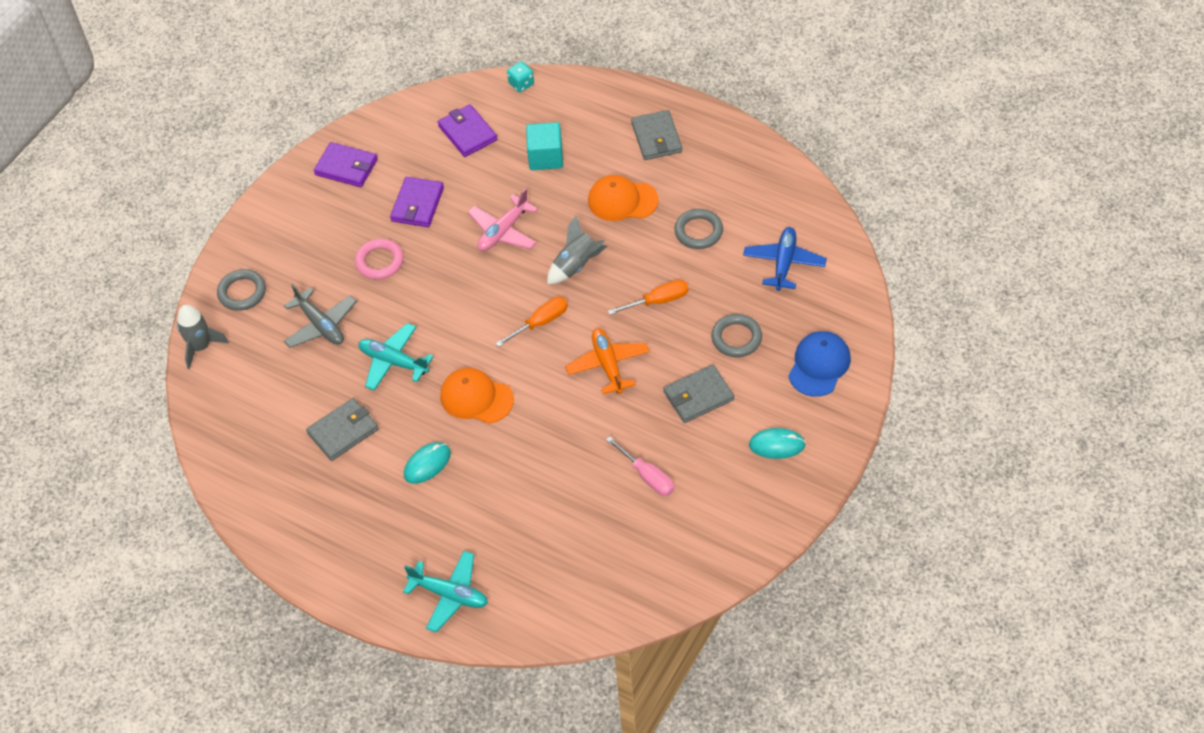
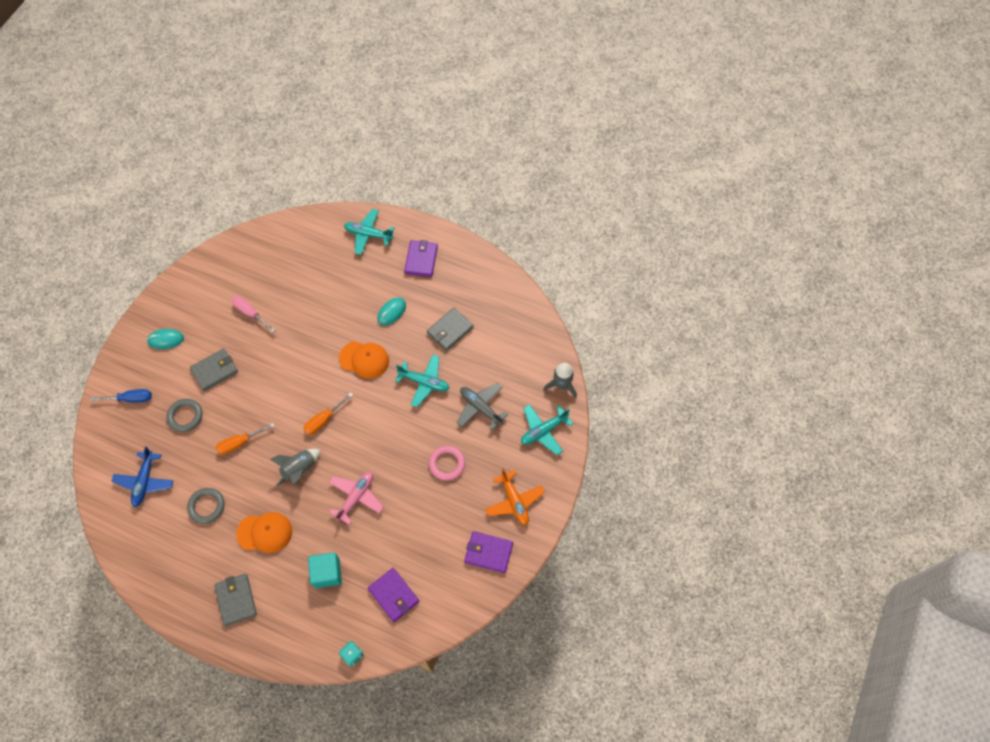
camera: 170 degrees right, 10 degrees up
grey ring [217,269,266,311] -> turquoise plane [521,404,573,455]
purple wallet [390,177,444,227] -> purple wallet moved to [404,240,438,277]
orange plane [565,328,650,394] -> orange plane moved to [485,468,545,525]
blue cap [788,331,851,397] -> blue screwdriver [90,389,152,403]

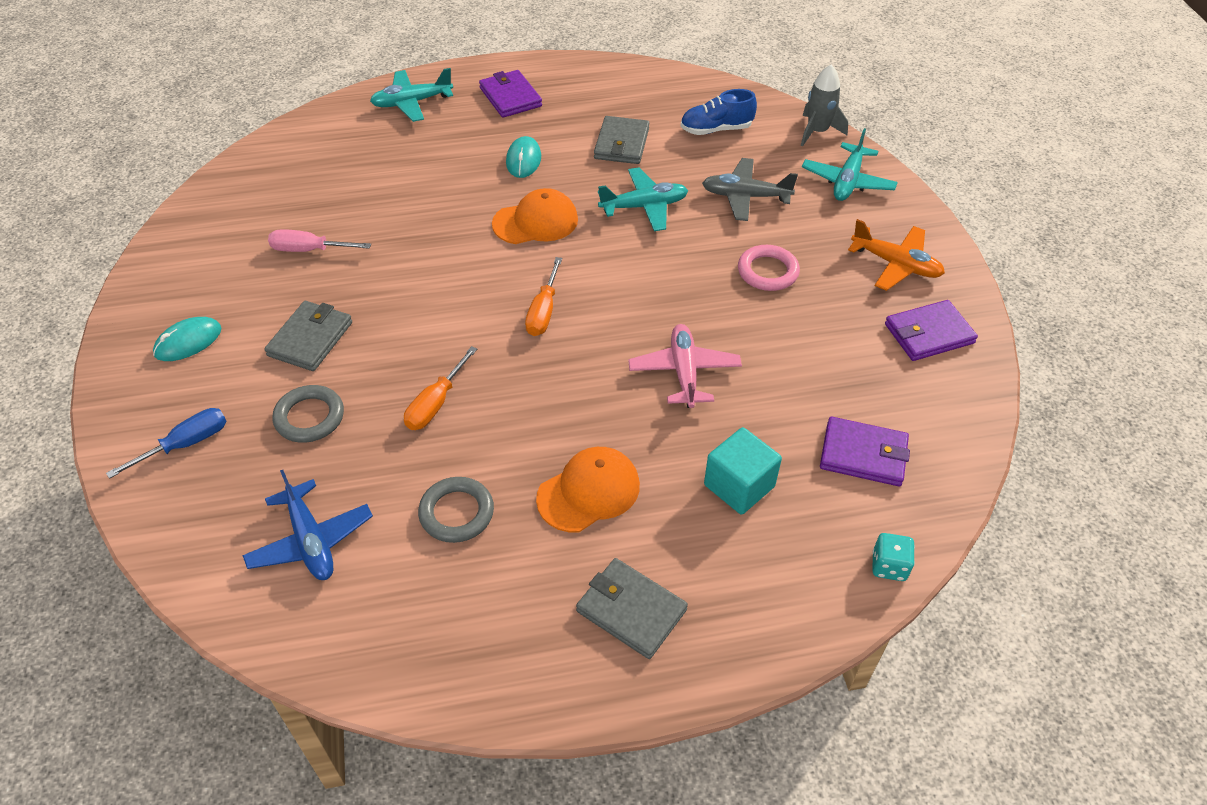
camera: 35 degrees left, 15 degrees down
grey rocket [270,449,320,487] -> none
none -> blue shoe [681,89,757,135]

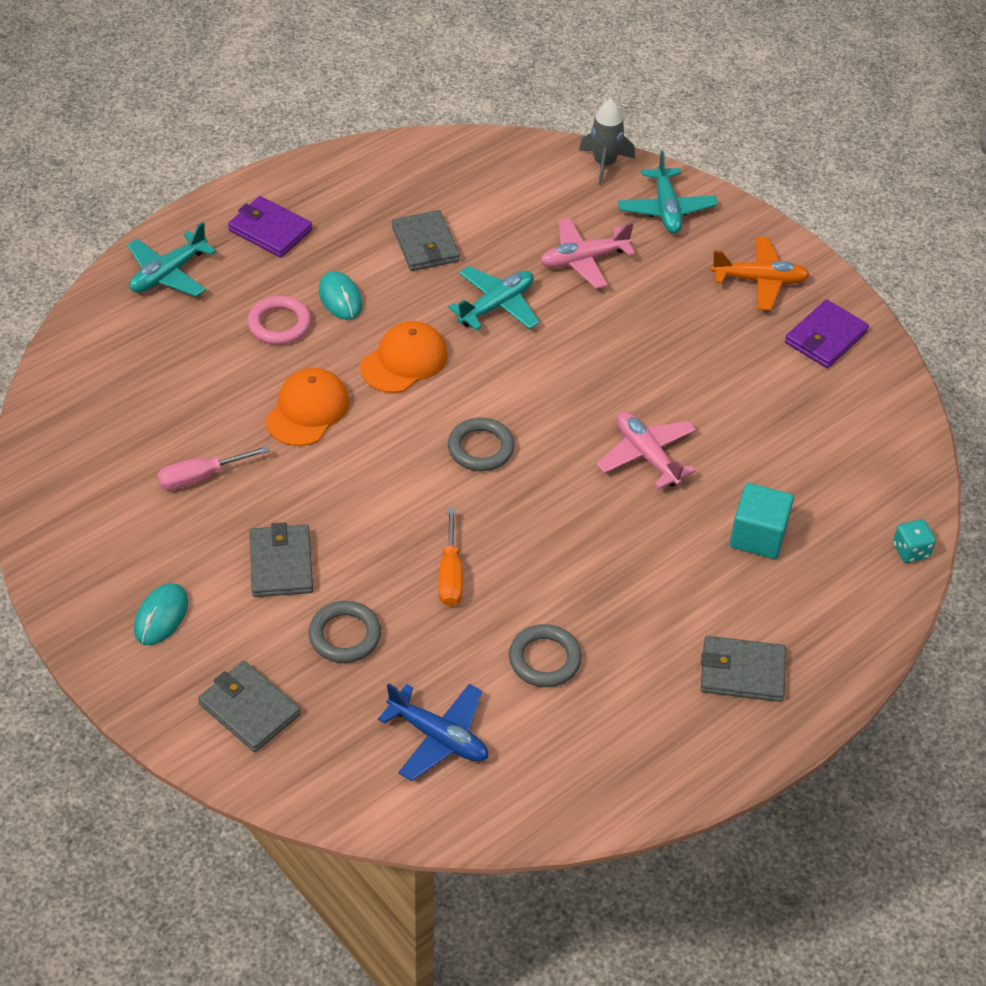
camera: 30 degrees left, 0 degrees up
blue screwdriver [106,408,226,479] -> grey wallet [198,661,301,752]
orange screwdriver [525,257,562,336] -> grey ring [448,417,515,471]
orange cap [536,447,640,532] -> orange cap moved to [265,368,350,446]
blue shoe [681,89,757,135] -> none
grey plane [702,158,798,221] -> pink plane [540,218,635,289]
pink ring [738,245,800,291] -> pink ring moved to [247,296,311,345]
purple wallet [820,417,910,486] -> none

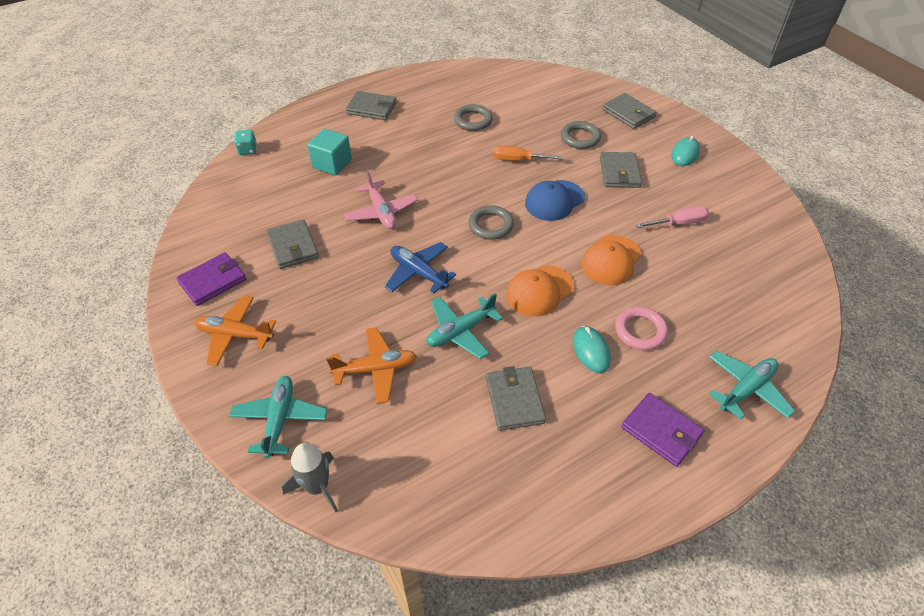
camera: 170 degrees left, 0 degrees up
blue plane [378,683,488,781] -> blue plane moved to [385,242,456,294]
orange screwdriver [439,508,463,607] -> orange screwdriver turned 90 degrees counterclockwise [494,145,564,161]
pink plane [540,218,635,289] -> orange plane [326,327,417,404]
none -> grey wallet [266,219,319,269]
none -> blue cap [525,180,585,221]

